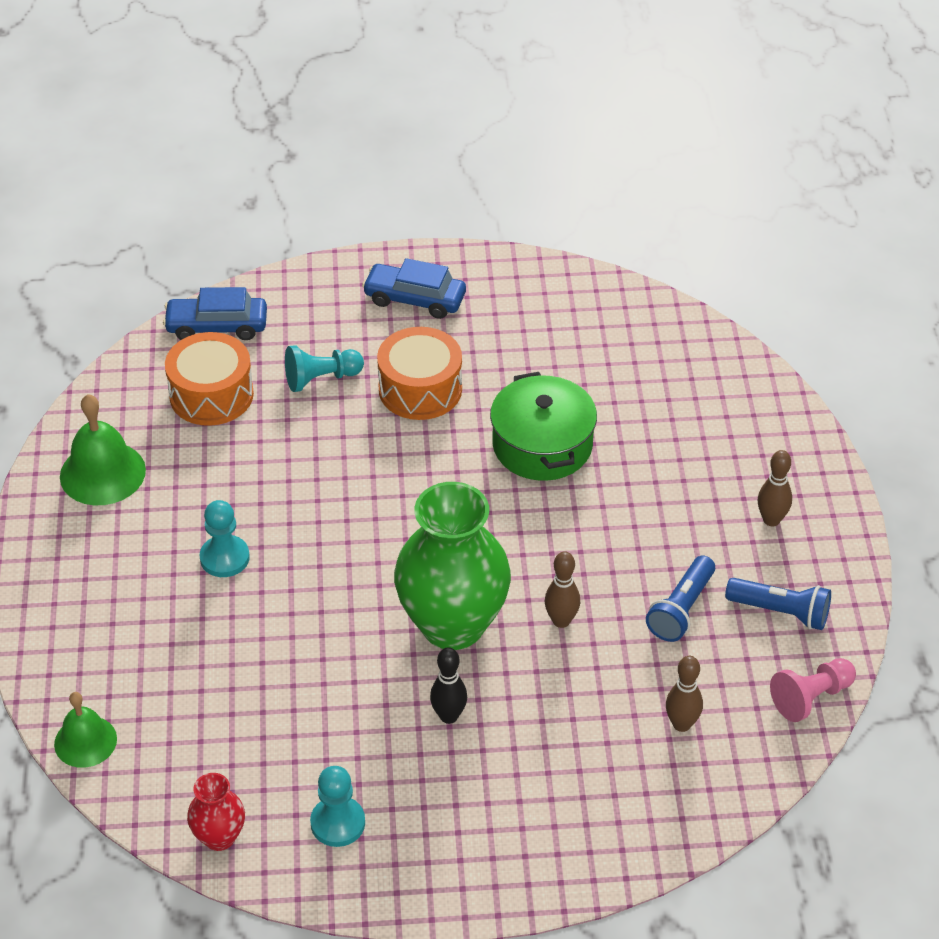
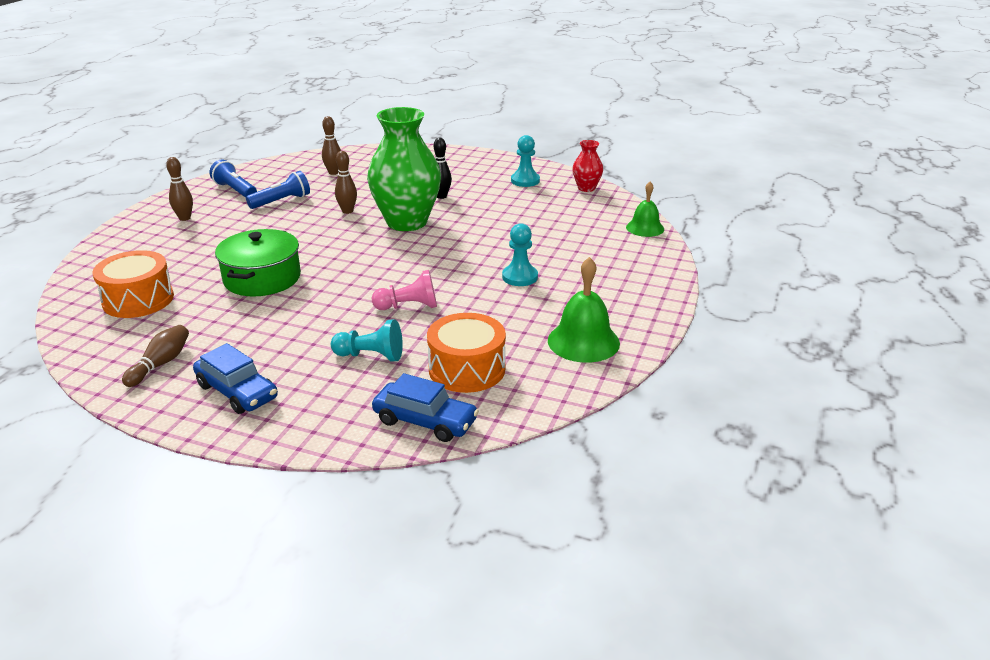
camera: 155 degrees left, 15 degrees down
orange drum [377,327,462,420] -> orange drum moved to [92,250,174,318]
pink pawn [770,658,856,722] -> pink pawn moved to [372,270,437,310]
none -> brown bowling pin [122,325,189,387]

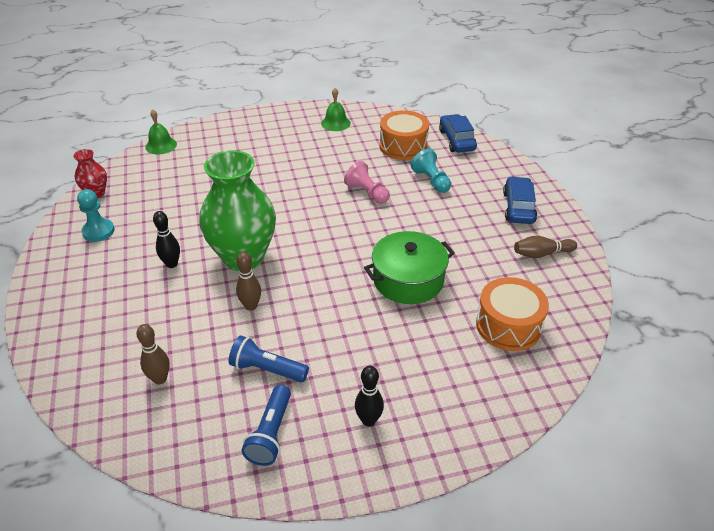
camera: 125 degrees left, 10 degrees up
brown bowling pin [166,157,193,221] -> black bowling pin [355,366,384,426]
turquoise pawn [502,223,538,286] -> none
green bell [548,257,620,363] -> green bell [321,88,351,131], size x0.66

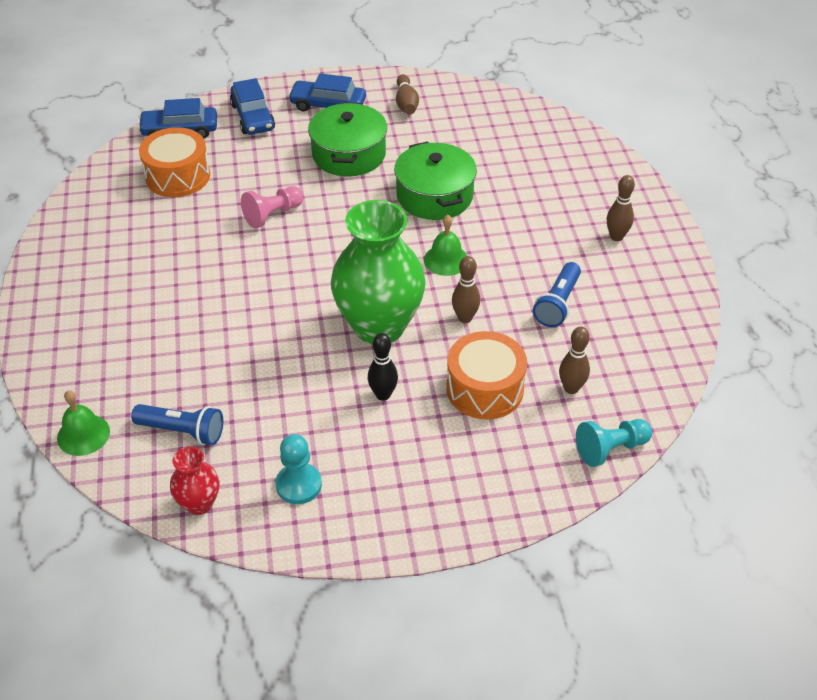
camera: 85 degrees left, 5 degrees up
blue flashlight [242,385,291,466] -> blue flashlight moved to [131,404,223,445]
green bell [321,88,351,131] -> green bell moved to [424,215,467,276]
black bowling pin [355,366,384,426] -> brown bowling pin [607,175,635,241]
turquoise pawn [411,149,451,193] -> turquoise pawn moved to [576,419,652,467]
orange drum [476,277,549,351] -> orange drum moved to [446,331,527,419]
none -> blue car [230,78,275,135]
none -> green pot [308,102,387,176]

